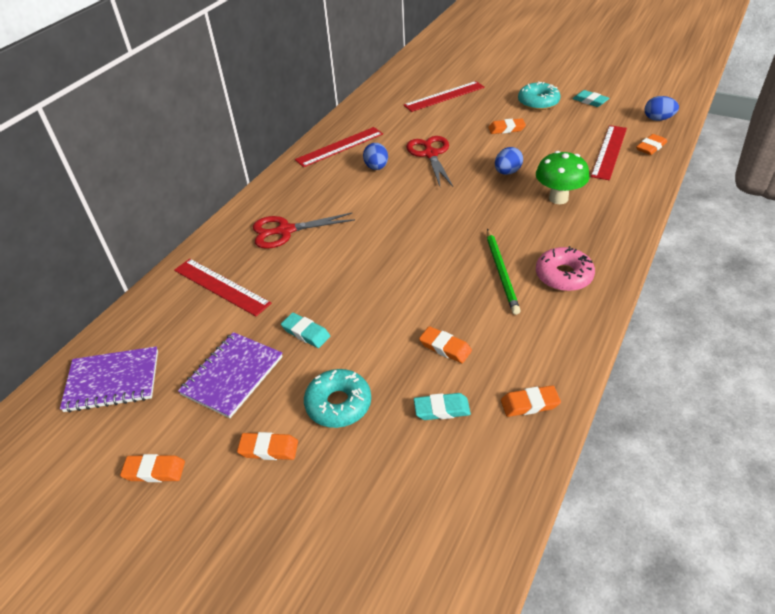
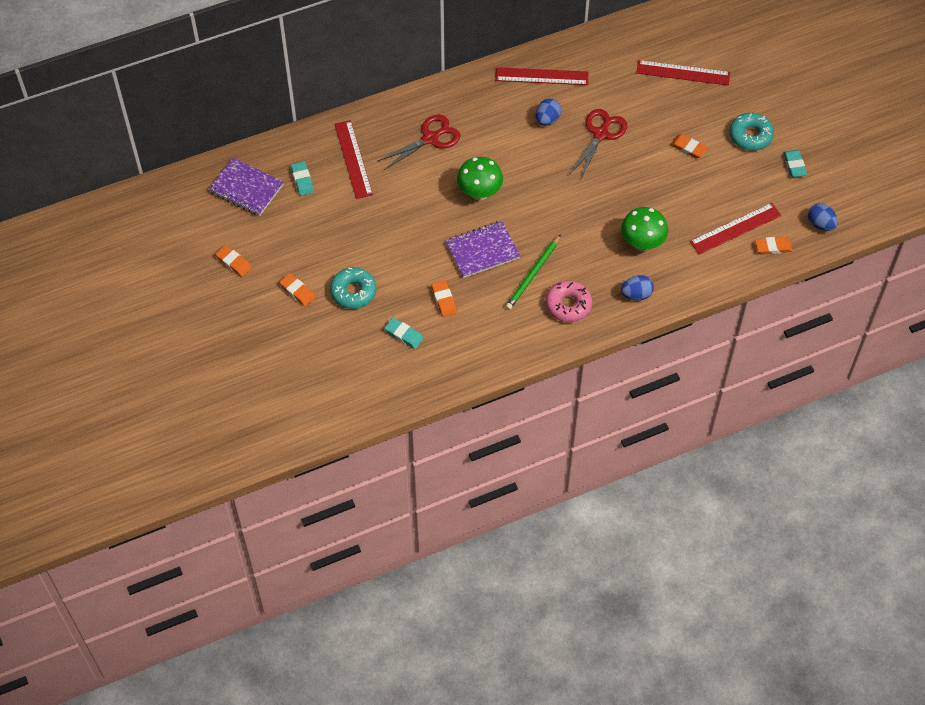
camera: 35 degrees right, 15 degrees up
purple notebook [178,332,282,418] -> purple notebook moved to [445,221,520,278]
red scissors [253,212,355,249] -> red scissors turned 120 degrees clockwise [378,115,461,170]
turquoise eraser [281,313,330,348] -> turquoise eraser moved to [291,161,314,196]
blue egg [495,147,523,175] -> blue egg moved to [621,275,654,301]
orange eraser [501,385,561,417] -> none
none -> green mushroom [457,157,503,200]

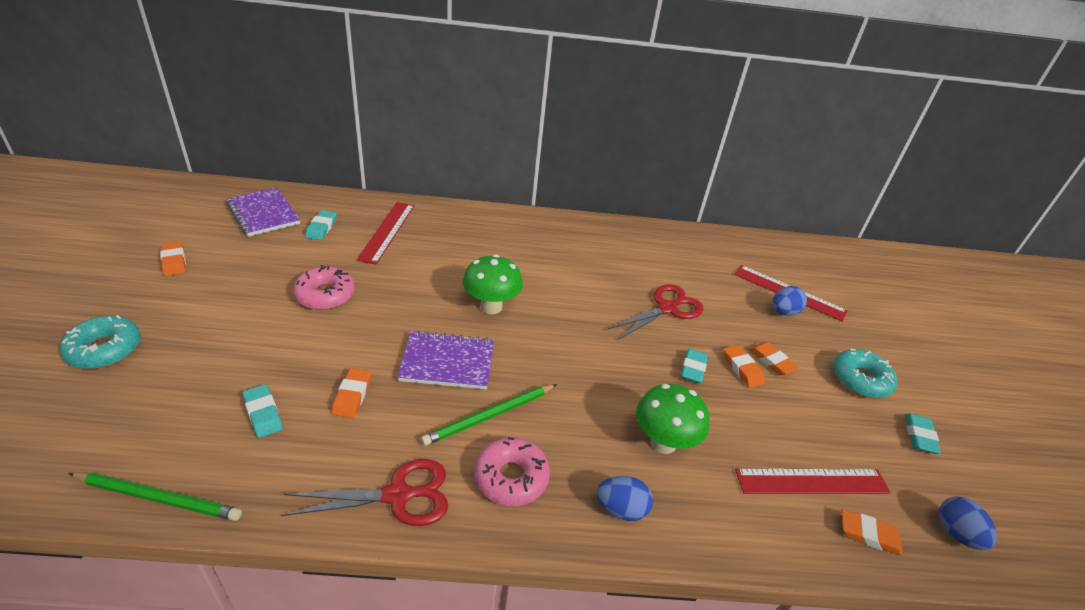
camera: 20 degrees right, 20 degrees down
orange eraser [279,273,315,306] -> orange eraser moved to [723,345,765,388]
turquoise donut [330,267,377,309] -> turquoise donut moved to [60,315,141,369]
red scissors [378,115,461,170] -> red scissors moved to [281,459,448,526]
red ruler [495,67,588,85] -> none
blue egg [536,98,561,126] -> blue egg moved to [772,286,807,316]
none -> green pencil [68,472,242,521]
none -> pink donut [293,265,355,310]
none -> turquoise eraser [681,348,708,383]

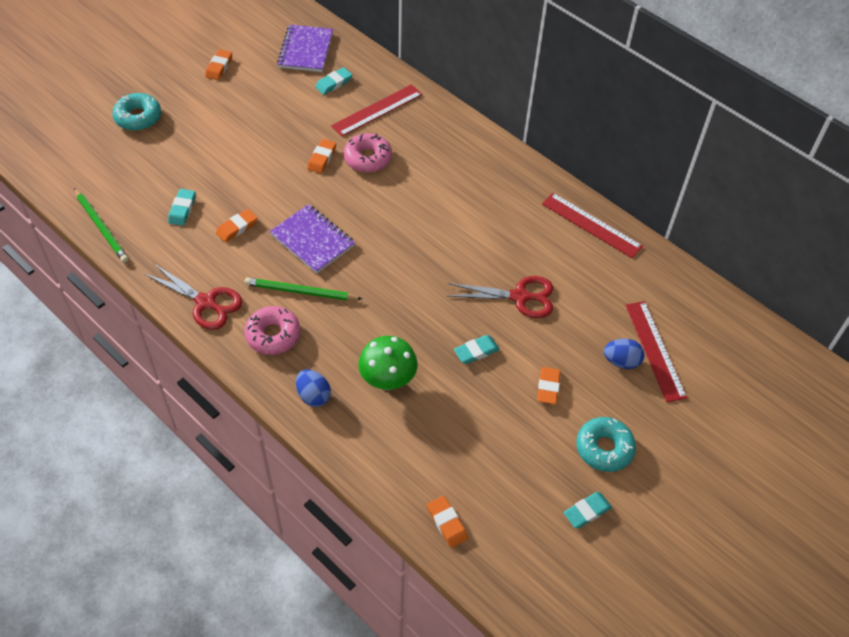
camera: 45 degrees right, 15 degrees up
pink donut [293,265,355,310] -> pink donut moved to [343,133,392,173]
green mushroom [463,254,523,314] -> none
orange eraser [723,345,765,388] -> orange eraser moved to [307,139,336,173]
red ruler [735,468,891,494] -> red ruler moved to [542,193,643,258]
blue egg [939,496,997,550] -> none

